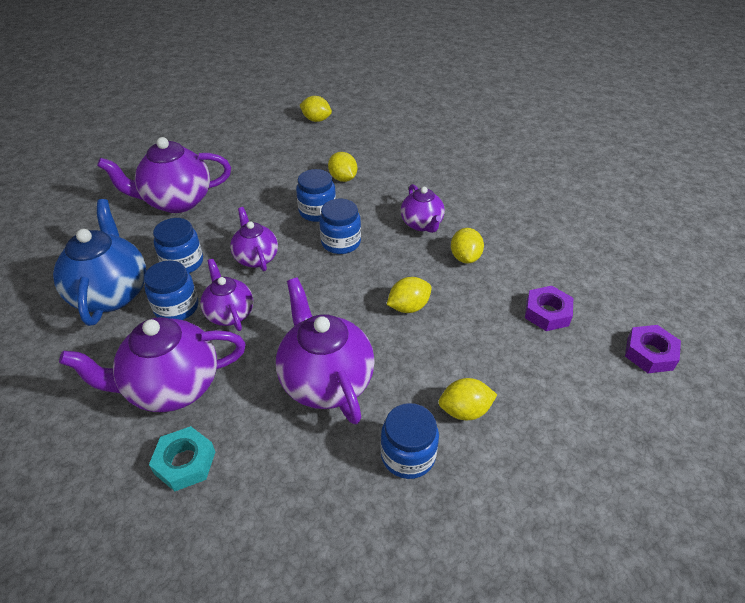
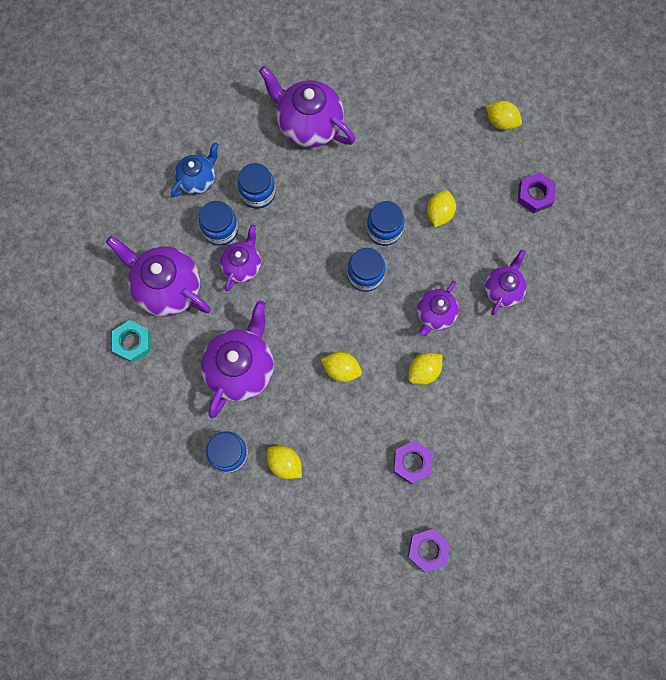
camera: 50 degrees right, 30 degrees up
blue teapot [53,199,146,326] -> blue teapot [171,142,219,197], size x0.59
purple teapot [230,207,278,271] -> purple teapot moved to [485,250,527,315]
yellow lemon [300,96,332,122] -> yellow lemon turned 45 degrees counterclockwise [486,101,522,130]
none -> purple nut [518,172,556,213]

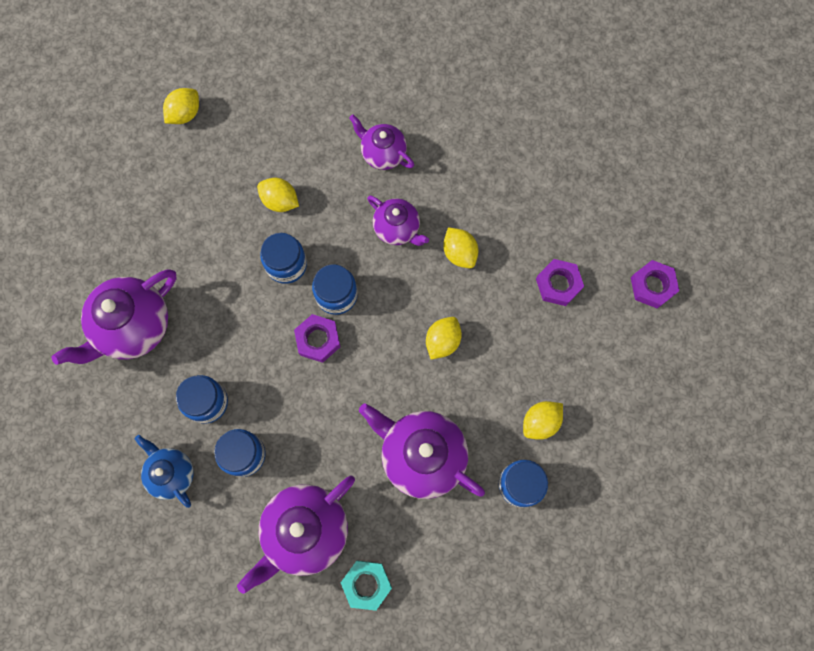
camera: 80 degrees left, 0 degrees up
purple teapot [220,225,261,291] -> none
purple nut [518,172,556,213] -> purple nut moved to [294,314,341,363]

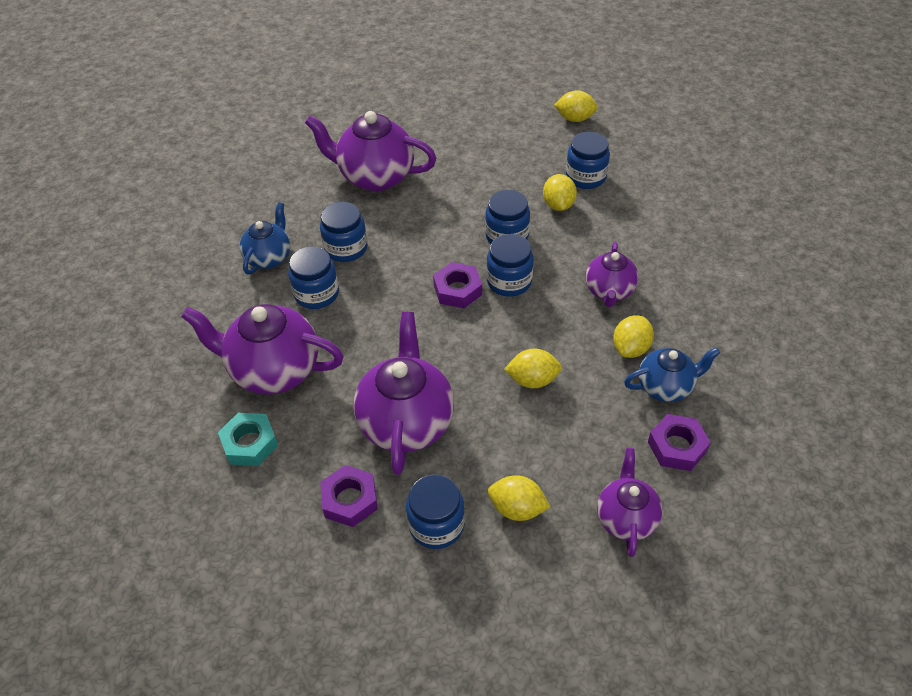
camera: 60 degrees right, 25 degrees down
purple teapot [349,115,414,170] -> purple teapot moved to [597,448,662,557]
purple nut [631,260,679,309] -> purple nut moved to [320,465,378,527]
none -> blue jar [566,132,610,189]
none -> blue teapot [624,347,720,402]

